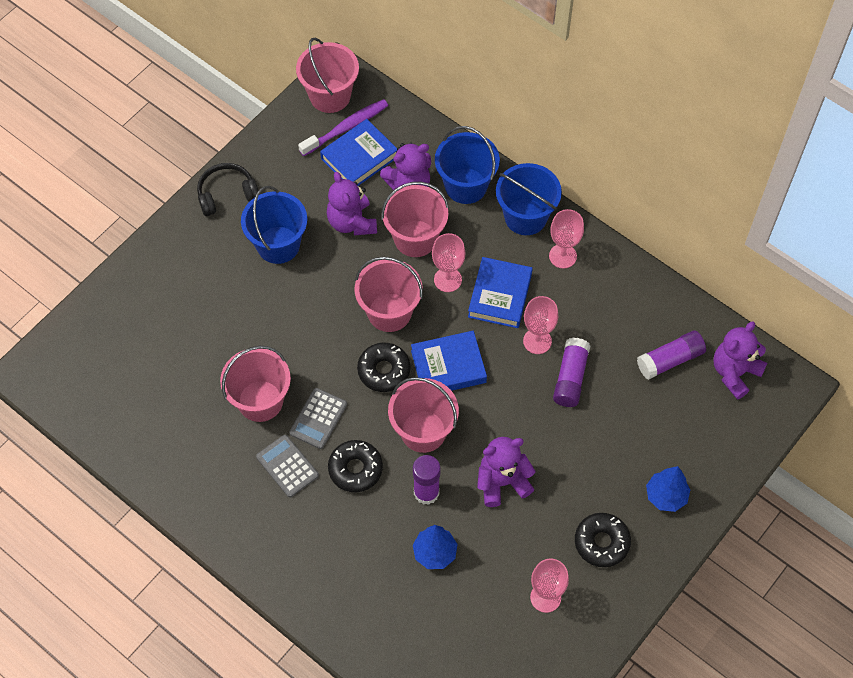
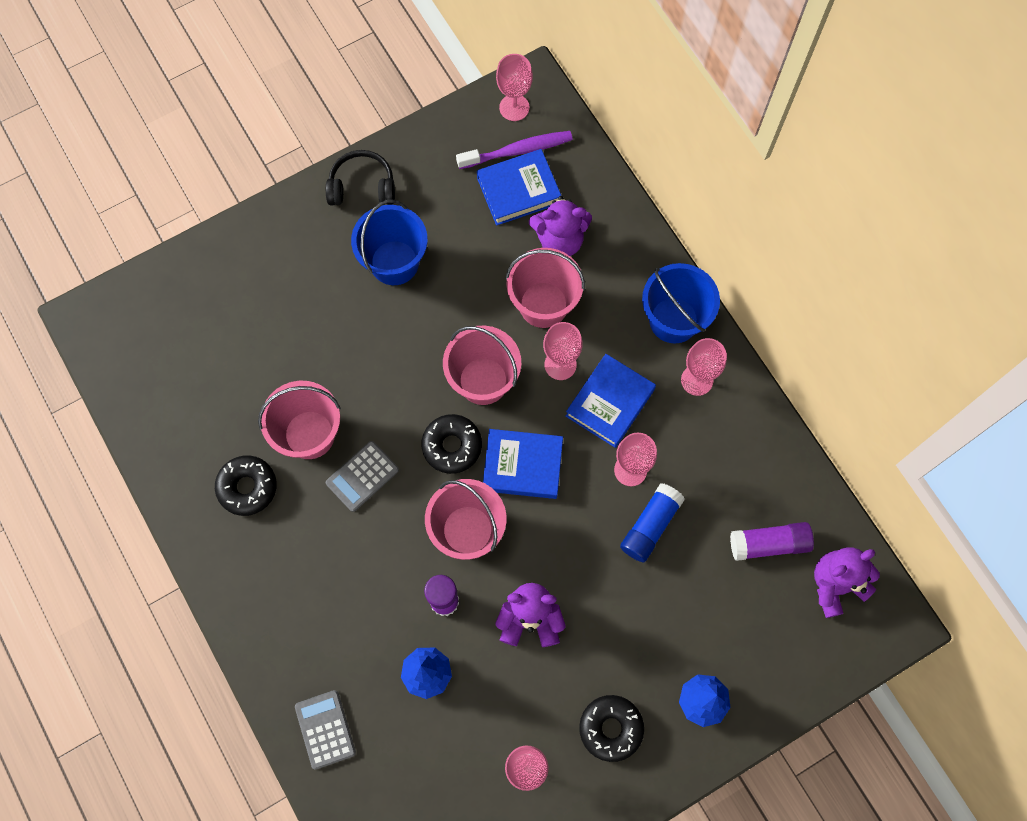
camera: 20 degrees right, 10 degrees up
grey calculator [256,435,319,497] -> grey calculator moved to [295,690,356,769]
pink bucket [296,38,359,113] -> pink goblet [496,54,533,121]
purple teddy bear [327,172,377,235] -> none
black donut [328,440,383,492] -> black donut moved to [215,455,277,516]
blue bucket [435,126,500,204] -> none
purple glue stick [553,338,591,407] -> blue glue stick [620,483,685,562]

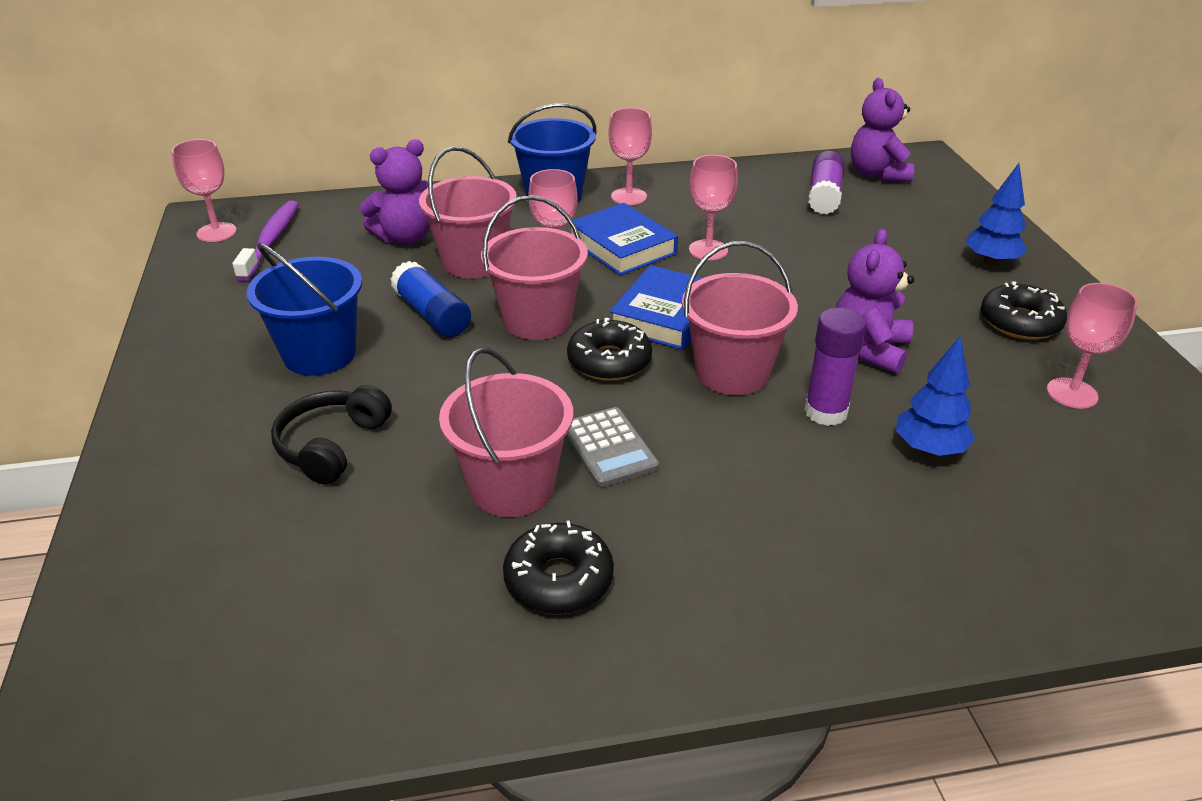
camera: 70 degrees left, 35 degrees down
grey calculator [295,690,356,769] -> none
black headphones [326,150,395,205] -> black headphones moved to [271,385,392,484]
blue book [477,149,562,226] -> none
purple teddy bear [529,196,592,256] -> purple teddy bear turned 45 degrees clockwise [359,140,430,244]
blue glue stick [620,483,685,562] -> blue glue stick moved to [390,261,471,337]

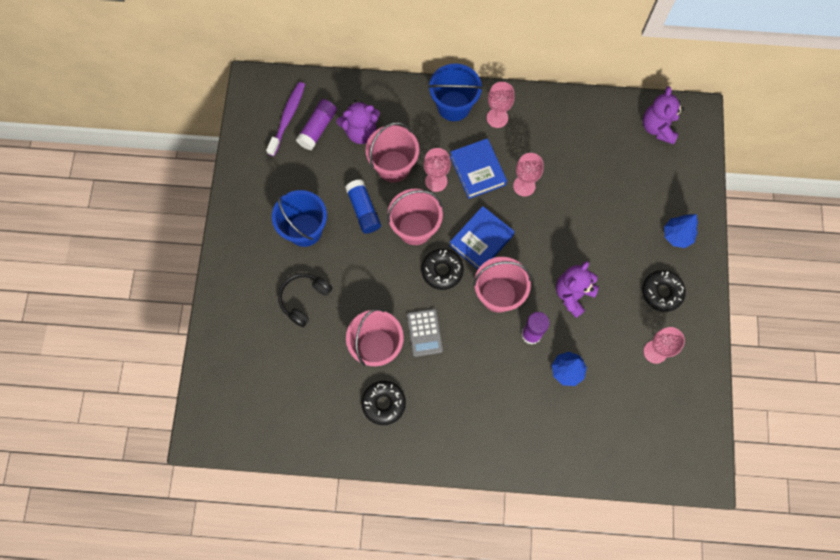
camera: 15 degrees right, 35 degrees up
pink goblet [172,139,237,242] -> none
purple glue stick [808,151,845,214] -> purple glue stick moved to [296,99,337,150]

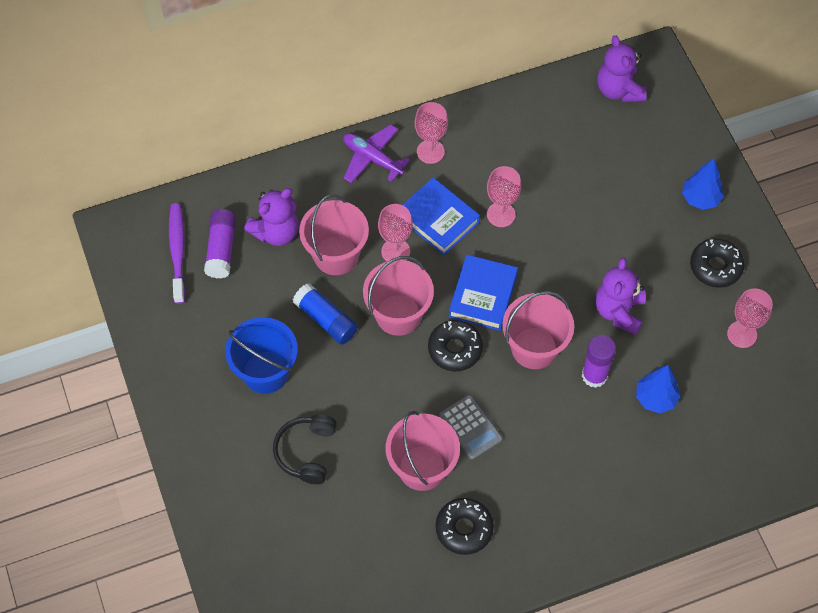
camera: 25 degrees left, 10 degrees down
blue bucket [428,64,483,121] -> purple plane [343,124,410,183]

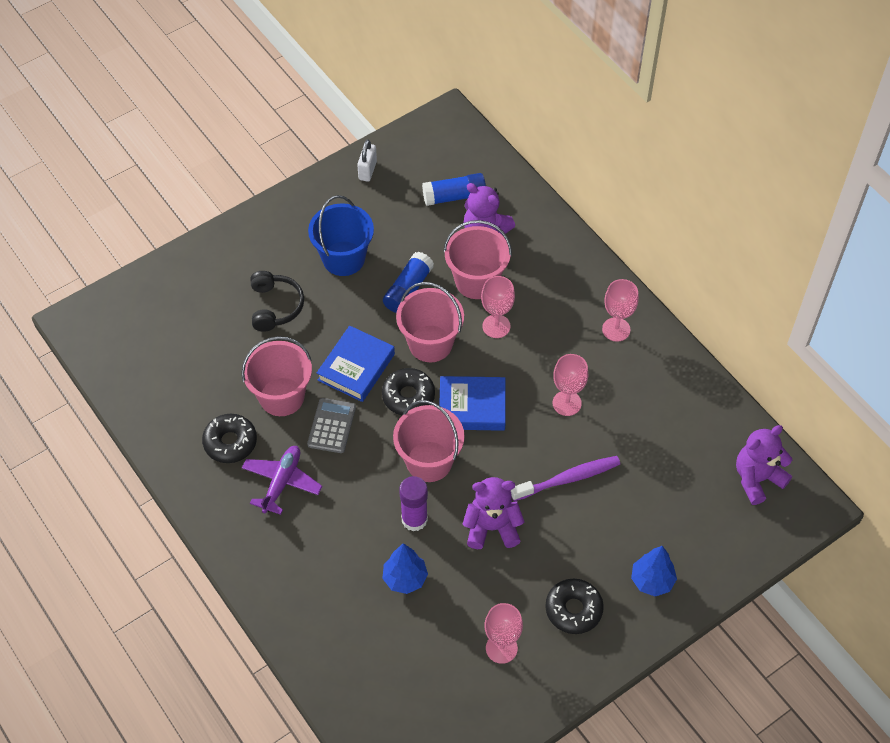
camera: 75 degrees right, 5 degrees down
purple toothbrush [169,203,185,304] -> purple toothbrush moved to [511,456,620,501]
purple glue stick [204,209,237,279] -> blue glue stick [422,173,486,206]
black headphones [273,415,337,484] -> black headphones turned 90 degrees clockwise [250,271,304,332]
purple plane [343,124,410,183] -> purple plane moved to [242,446,323,515]
blue book [403,178,480,255] -> blue book moved to [317,326,395,402]
grey calculator [439,395,503,460] -> grey calculator turned 150 degrees clockwise [307,398,356,453]
none -> white padlock [357,139,377,182]

